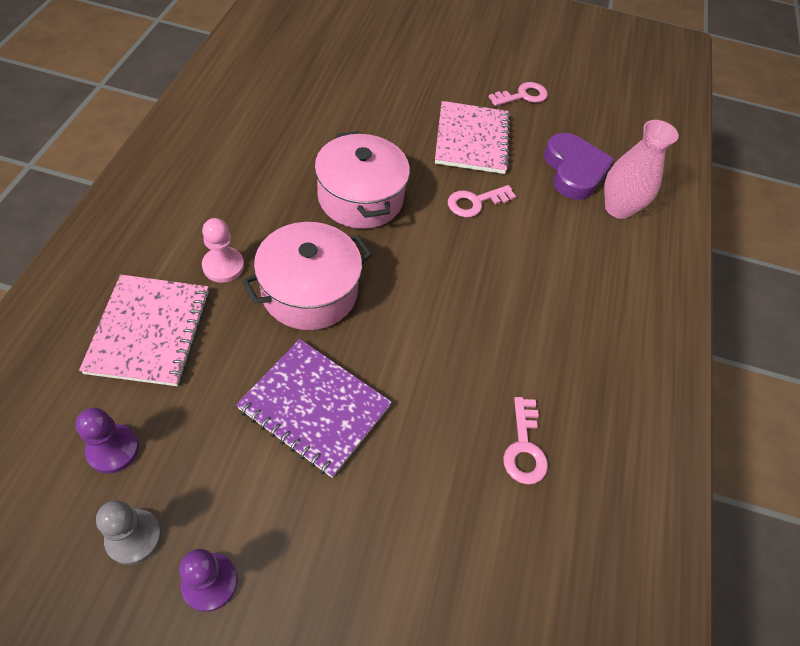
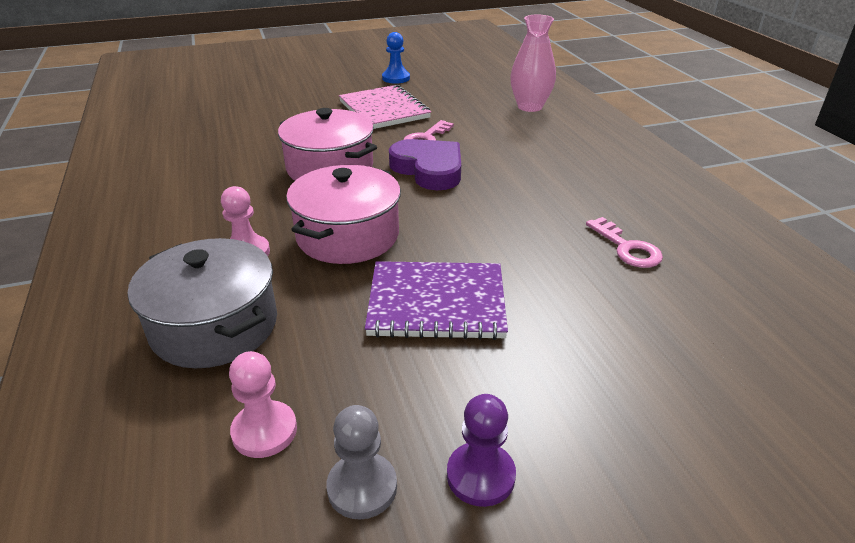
camera: 25 degrees left, 20 degrees down
purple pawn [76,408,139,474] -> pink pawn [229,351,297,458]
pink notebook [79,275,210,386] -> grey pot [128,238,277,368]
pink key [489,82,548,106] -> blue pawn [382,32,410,84]
purple heart [544,133,614,200] -> purple heart moved to [389,139,461,190]

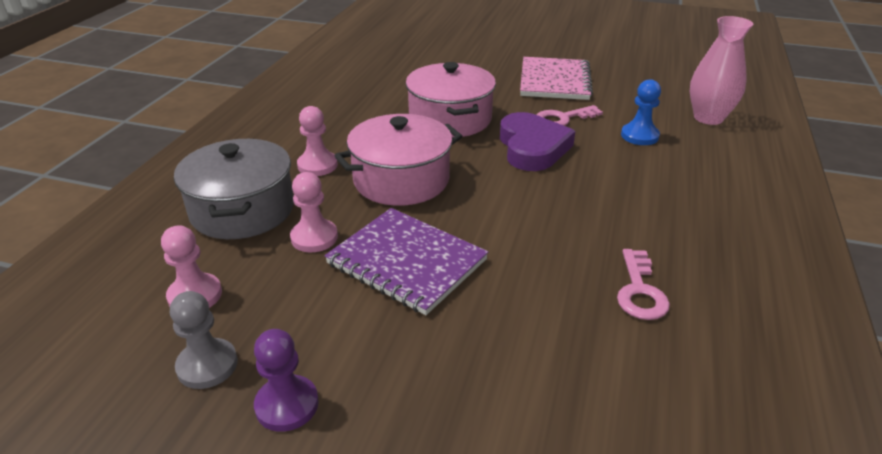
camera: 35 degrees right, 0 degrees up
blue pawn [382,32,410,84] -> blue pawn moved to [621,79,661,145]
none -> pink pawn [290,172,338,252]

